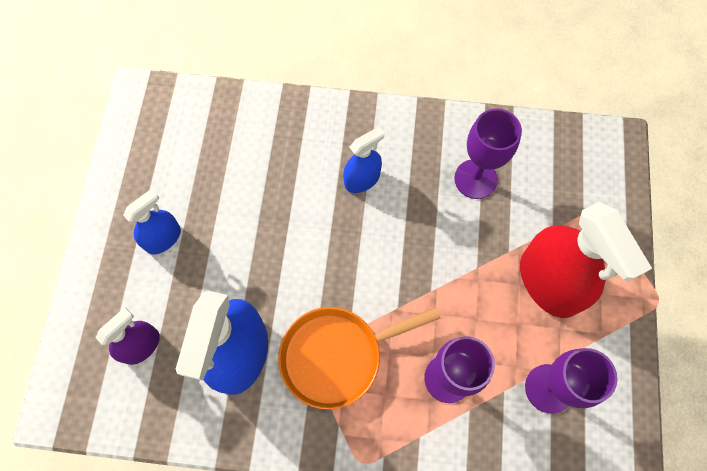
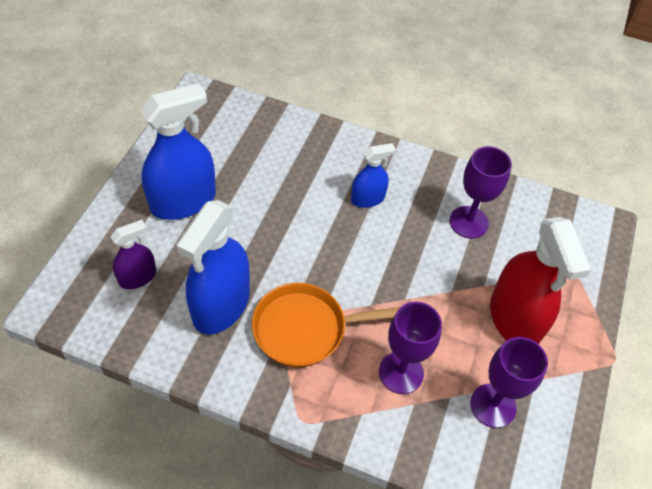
camera: 10 degrees right, 15 degrees down
blue spray bottle [123,189,181,254] -> blue spray bottle [140,83,216,220], size x1.87

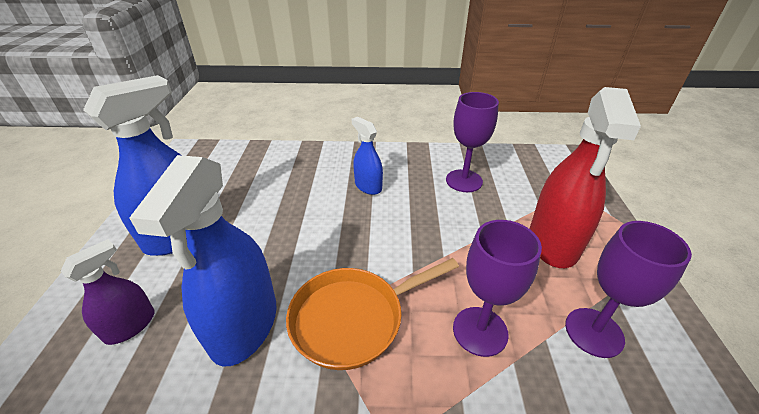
camera: 15 degrees left, 15 degrees down
blue spray bottle [351,143,395,208] -> blue spray bottle turned 90 degrees counterclockwise [352,117,383,195]
red spray bottle [490,217,591,344] -> red spray bottle turned 45 degrees clockwise [530,87,641,268]

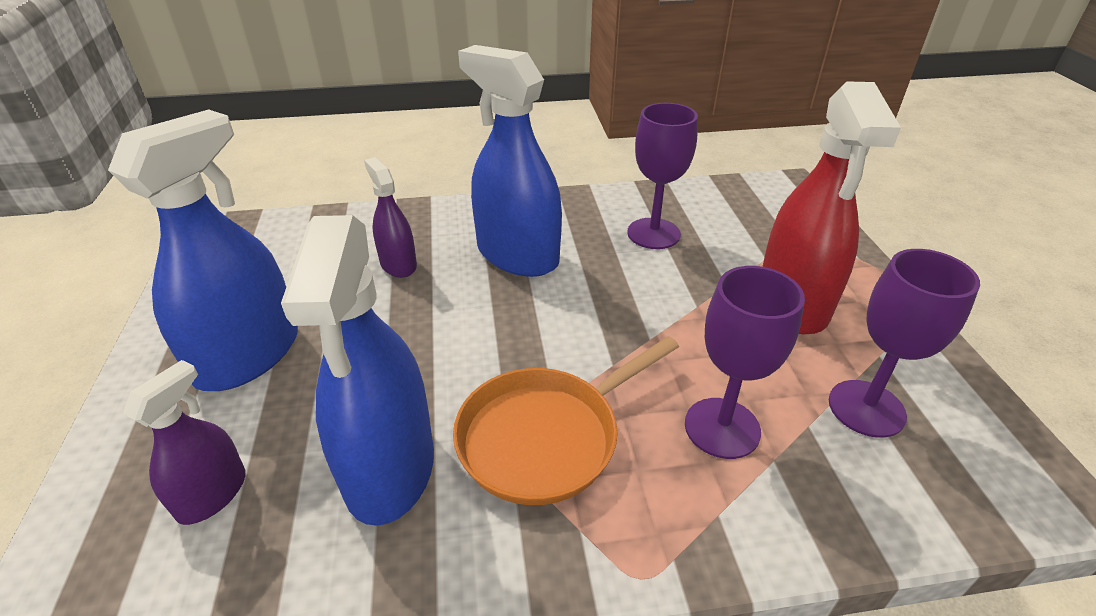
camera: 10 degrees left, 0 degrees up
blue spray bottle [352,117,383,195] -> blue spray bottle [458,45,562,277], size x1.87
none -> purple spray bottle [364,157,417,278]

